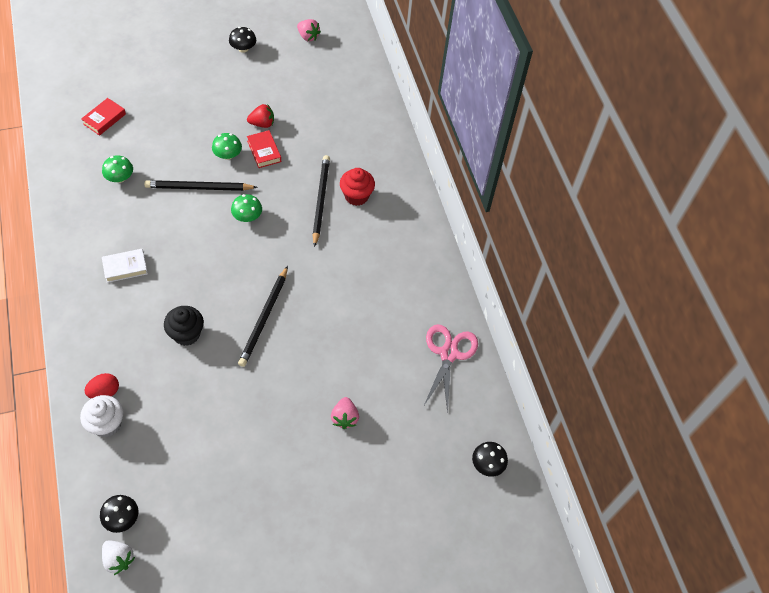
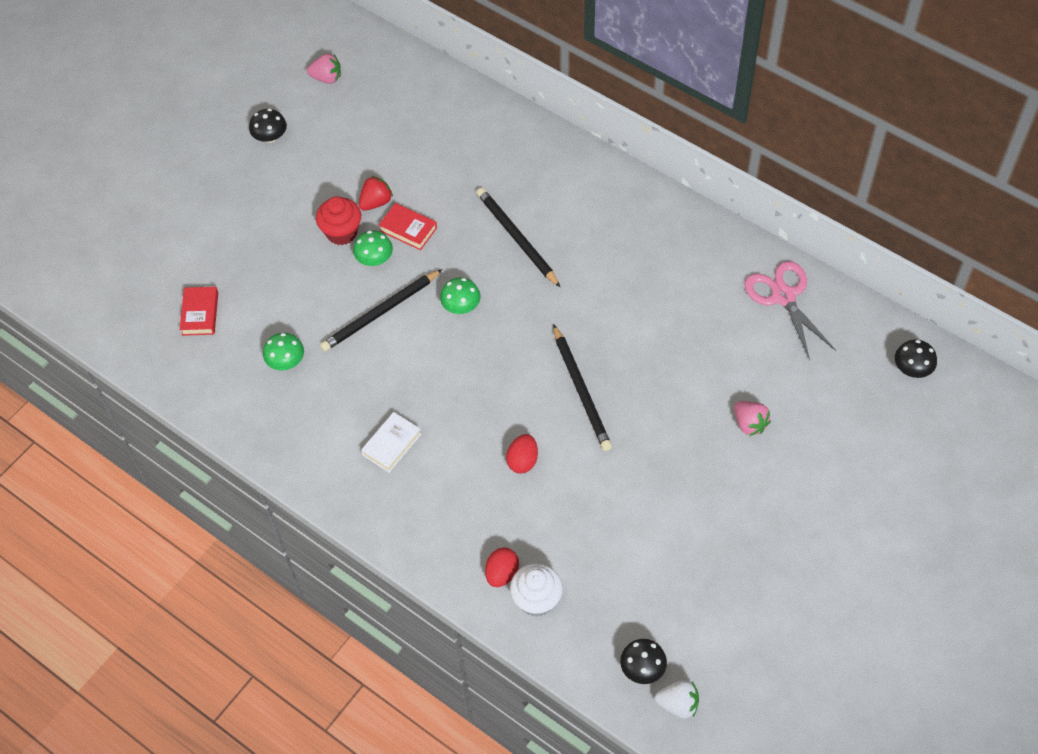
camera: 30 degrees left, 0 degrees up
black cupcake [164,306,204,346] -> red egg [506,434,538,473]
red cupcake [340,168,375,206] -> red cupcake moved to [316,196,361,245]

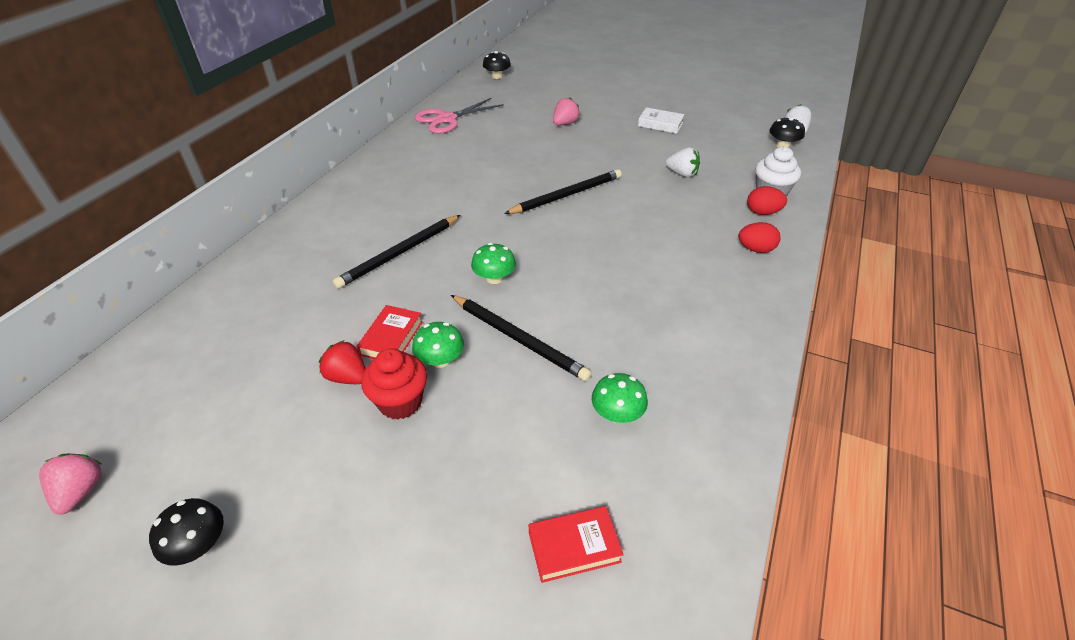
camera: 105 degrees left, 15 degrees down
white book [361,412,421,473] -> white book moved to [638,107,685,134]
red egg [506,434,538,473] -> red egg moved to [738,222,781,253]
none -> white strawberry [665,147,700,177]

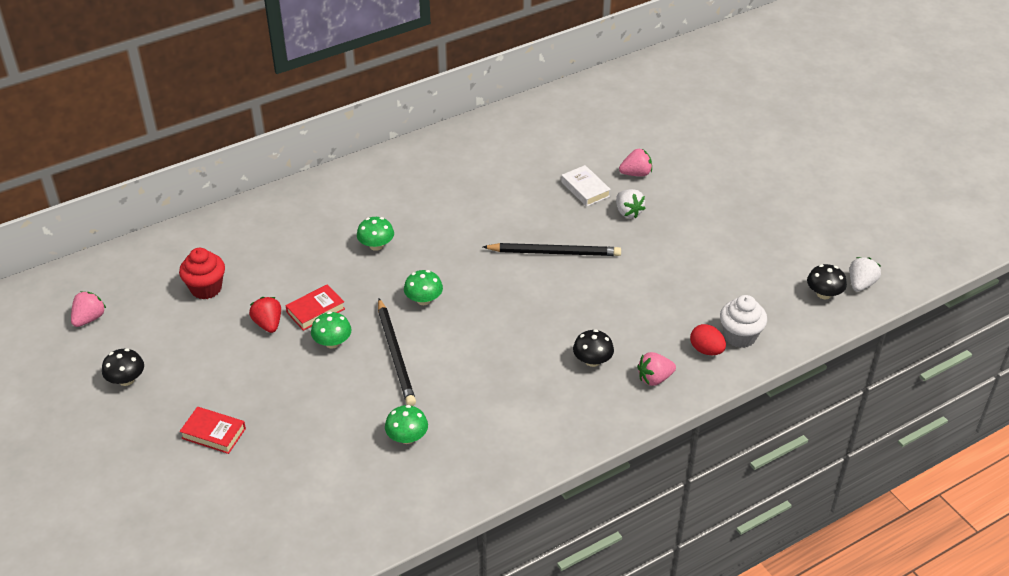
camera: 35 degrees right, 0 degrees up
black pencil [333,215,460,288] -> green mushroom [357,217,394,251]
red cupcake [361,348,427,420] -> red cupcake moved to [179,248,225,299]
pink scissors [415,98,504,134] -> none
black mushroom [483,51,511,79] -> black mushroom moved to [573,329,614,367]
red book [529,506,624,583] -> red book moved to [180,407,246,454]
white book [638,107,685,134] -> white book moved to [561,165,611,207]
white strawberry [665,147,700,177] -> white strawberry moved to [616,189,646,219]
red egg [738,222,781,253] -> pink strawberry [637,352,676,386]

